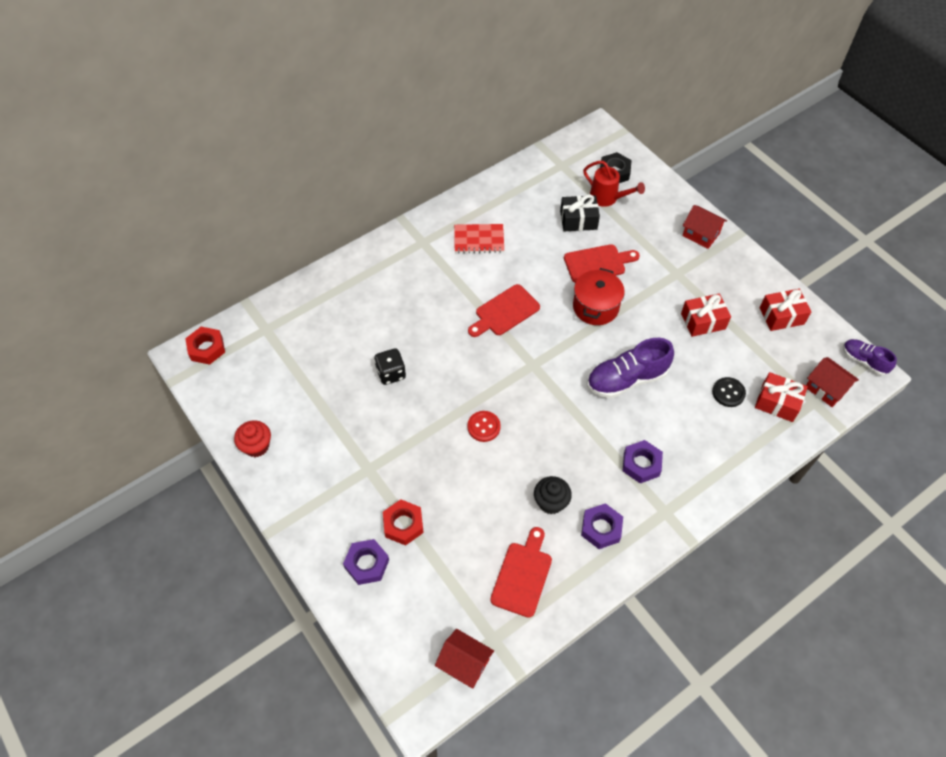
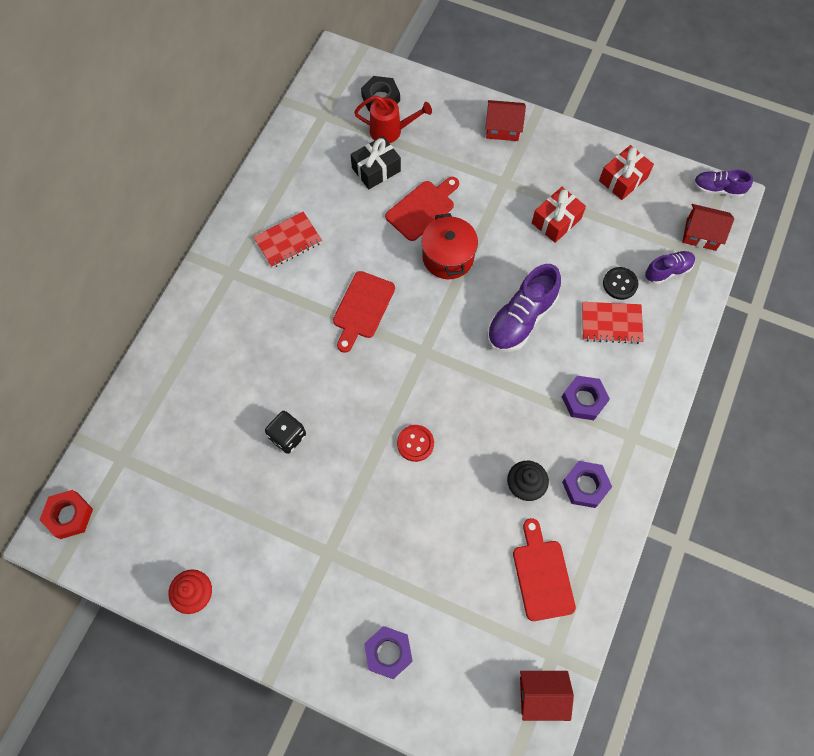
camera: 30 degrees left, 10 degrees up
red nut [383,499,424,546] -> none
red gift [755,372,808,422] -> purple shoe [645,251,695,284]
none -> red notebook [582,302,644,344]

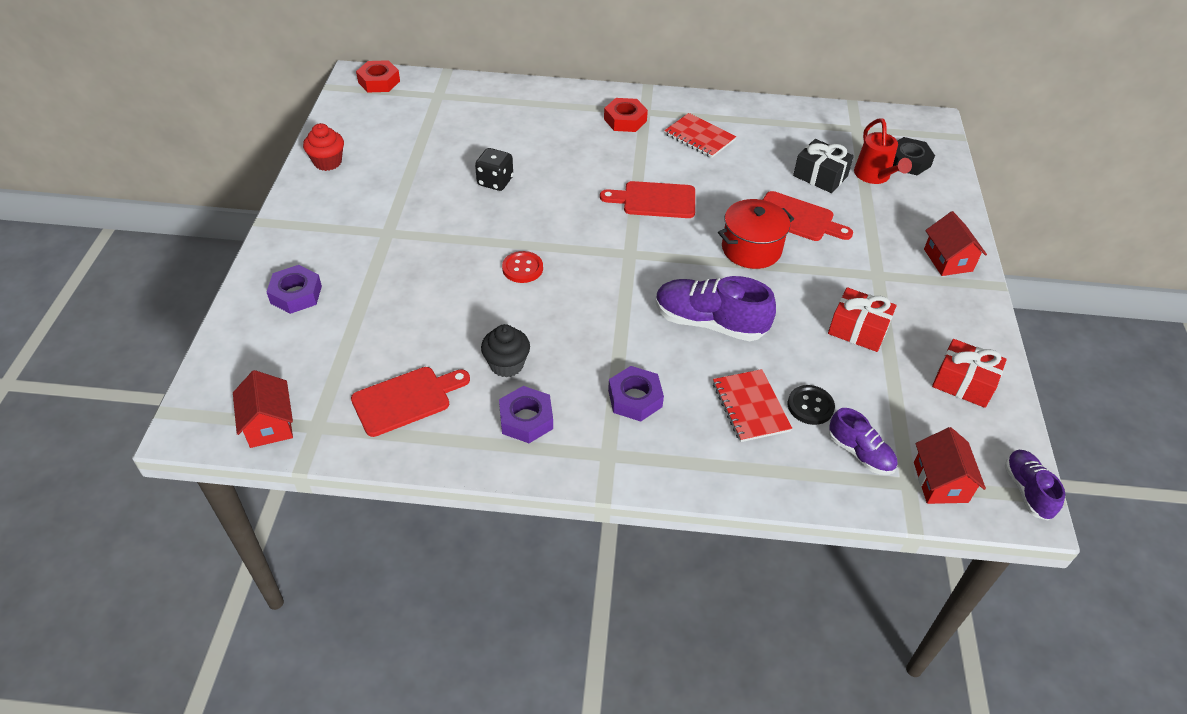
camera: 70 degrees right, 20 degrees down
none -> red nut [604,98,648,132]

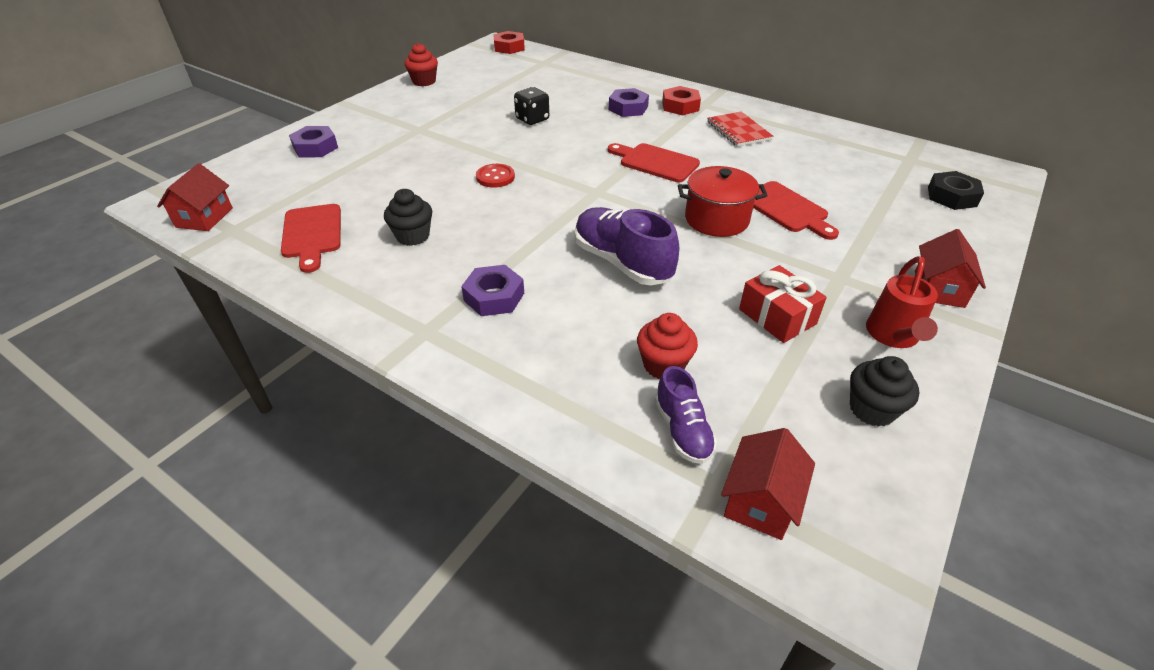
camera: 30 degrees right, 5 degrees down
red cutting board [351,367,470,437] -> red cutting board turned 75 degrees clockwise [281,204,341,273]
purple nut [499,386,553,443] -> purple nut moved to [609,88,649,117]
red notebook [713,369,792,442] -> none
black button [788,385,835,425] -> red cupcake [637,313,698,379]
black gift [793,139,854,193] -> none
red watering can [854,118,912,184] -> red watering can moved to [866,256,938,348]
red gift [932,339,1007,408] -> black cupcake [850,356,919,427]
purple shoe [1005,450,1065,520] -> none

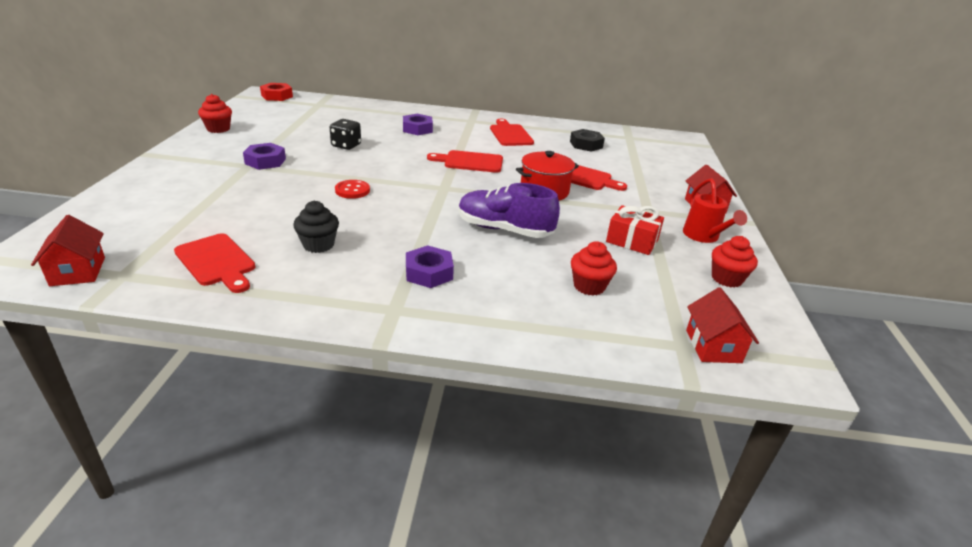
camera: 30 degrees left, 10 degrees down
purple nut [289,126,338,158] -> purple nut moved to [243,143,286,170]
purple shoe [655,366,717,464] -> none
red nut [662,86,701,115] -> none
red notebook [707,112,773,147] -> red cutting board [490,119,534,146]
black cupcake [850,356,919,427] -> red cupcake [712,236,758,288]
black nut [928,171,984,210] -> black nut moved to [570,129,605,152]

